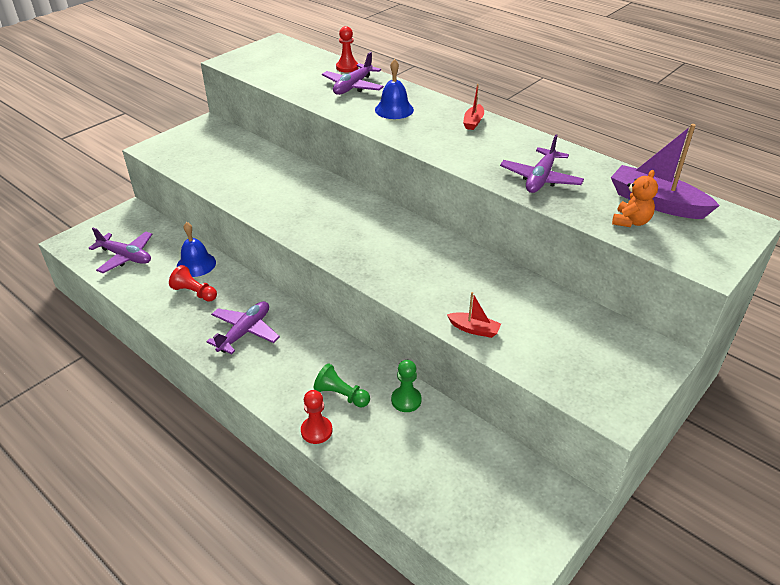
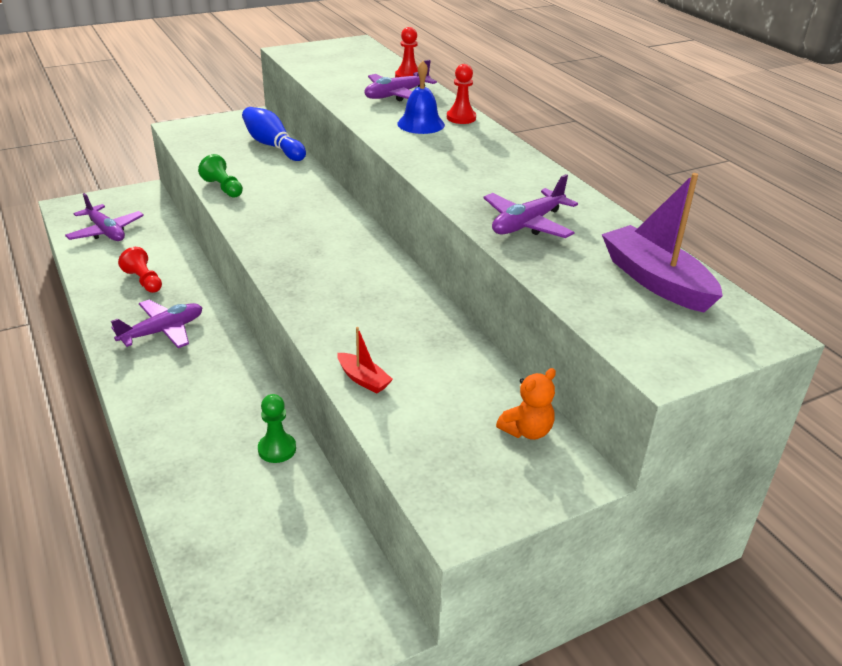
camera: 20 degrees right, 5 degrees down
blue bell [177,222,216,277] -> none
red pawn [301,390,332,444] -> red pawn moved to [447,64,476,124]
green pawn [314,363,370,407] -> green pawn moved to [198,154,243,198]
red boat [463,84,484,130] -> none
orange teddy bear [612,170,658,227] -> orange teddy bear moved to [496,368,556,440]
none -> blue bowling pin [242,107,306,161]

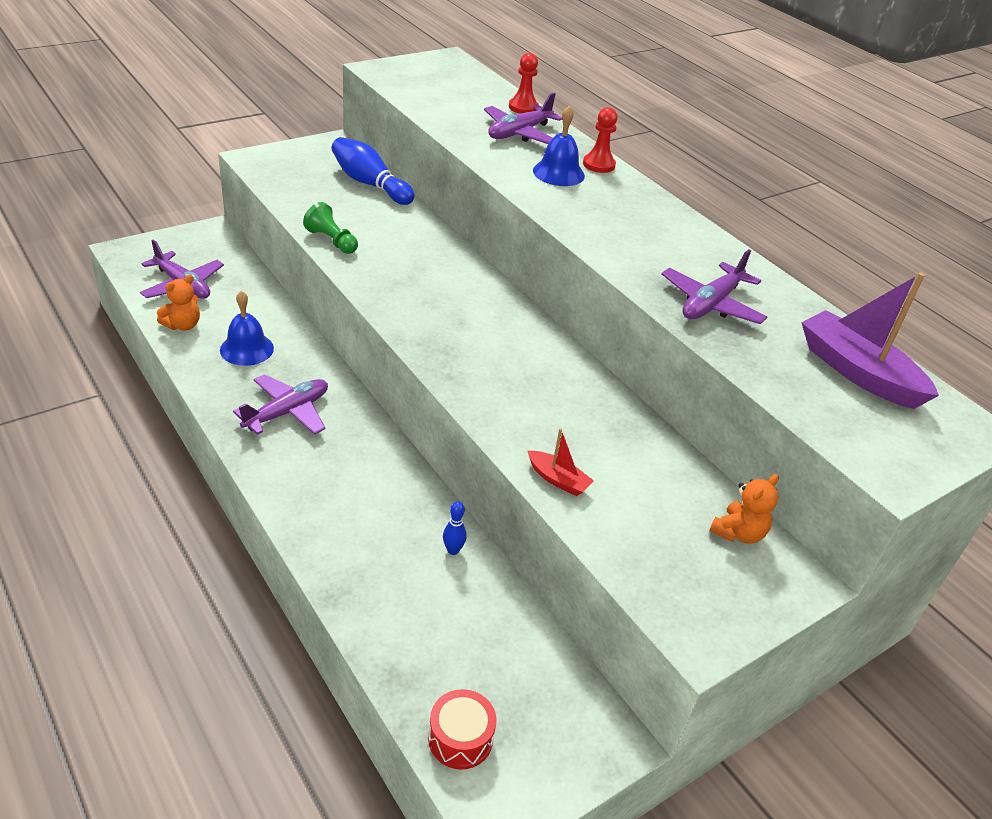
camera: 10 degrees left, 5 degrees up
red pawn [118,247,162,293] -> blue bell [220,291,274,366]
green pawn [258,394,296,463] -> blue bowling pin [443,501,467,555]
none -> orange teddy bear [157,275,200,331]
none -> red drum [428,689,497,769]

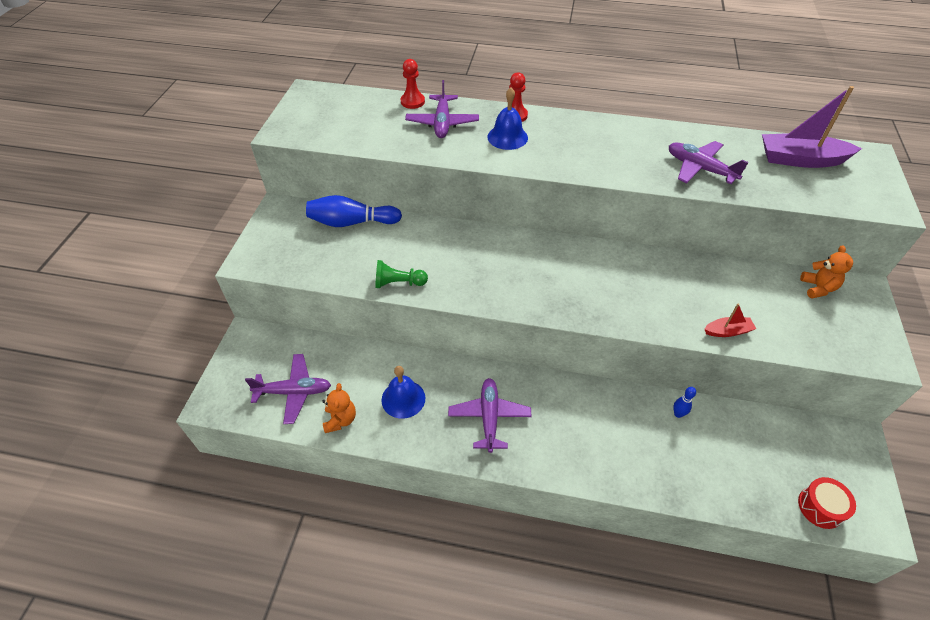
camera: 40 degrees left, 10 degrees up
purple plane [662,249,767,324] -> purple plane turned 135 degrees clockwise [669,141,749,184]

